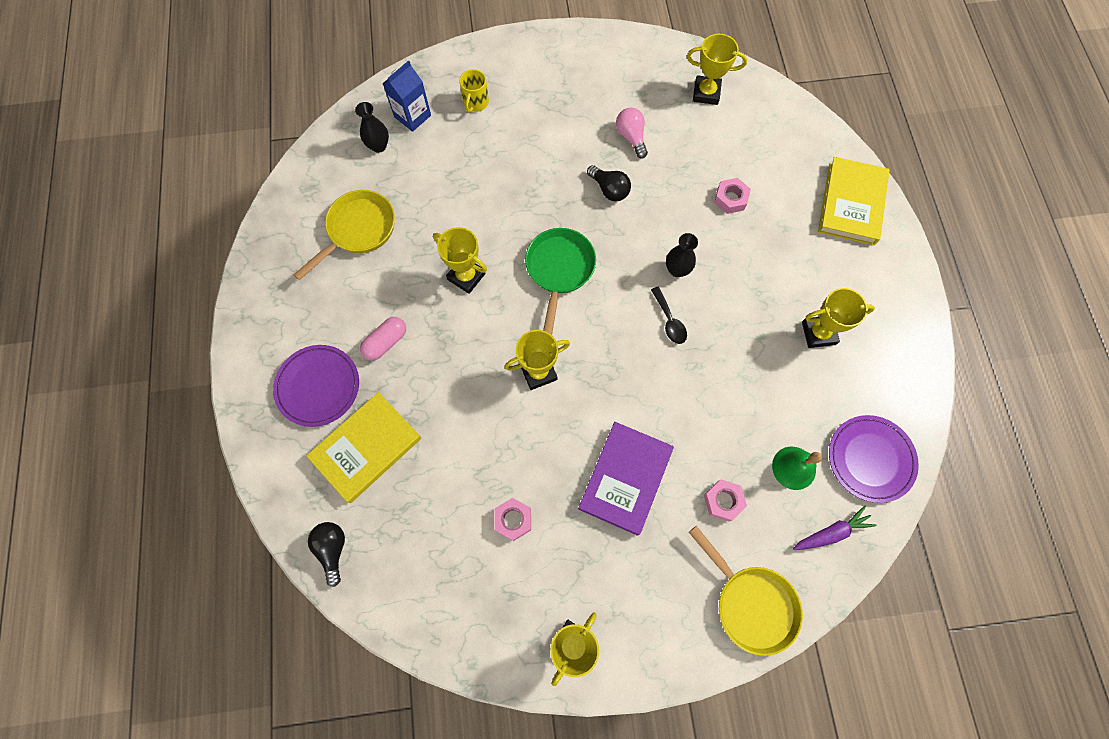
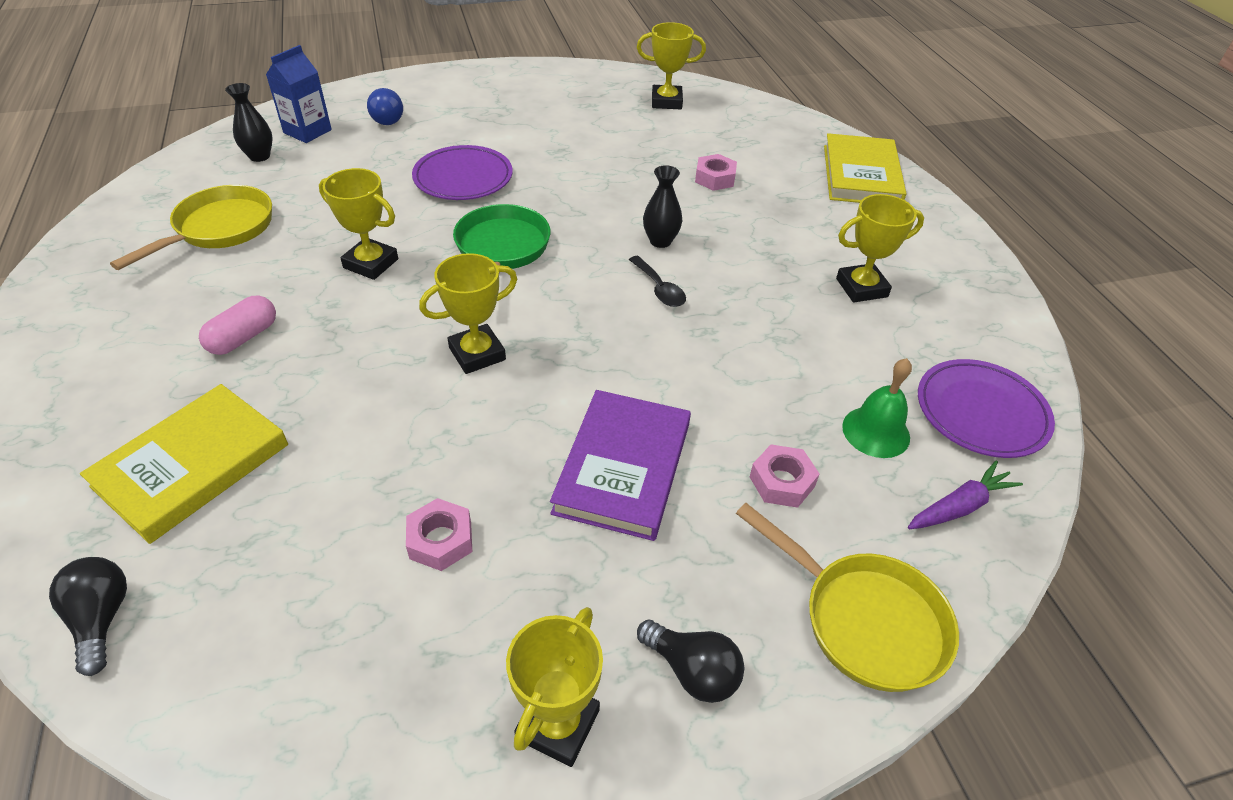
camera: 10 degrees left, 25 degrees down
purple plate [273,345,359,427] -> purple plate moved to [412,145,513,200]
yellow mug [459,69,489,113] -> blue light bulb [367,88,403,125]
black light bulb [587,165,631,201] -> black light bulb moved to [637,619,744,703]
pink light bulb [616,107,648,159] -> none

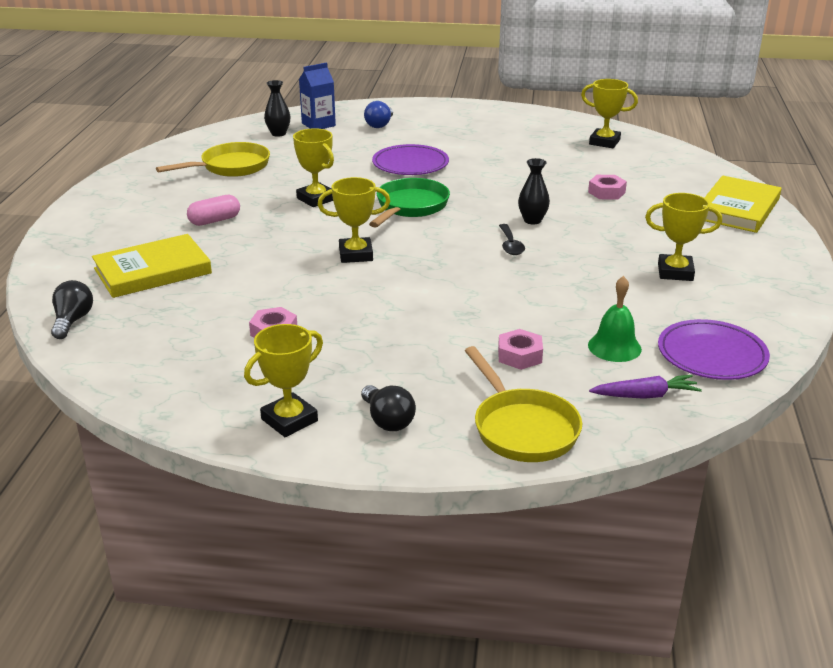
camera: 25 degrees right, 15 degrees down
purple book [550,390,691,541] -> none

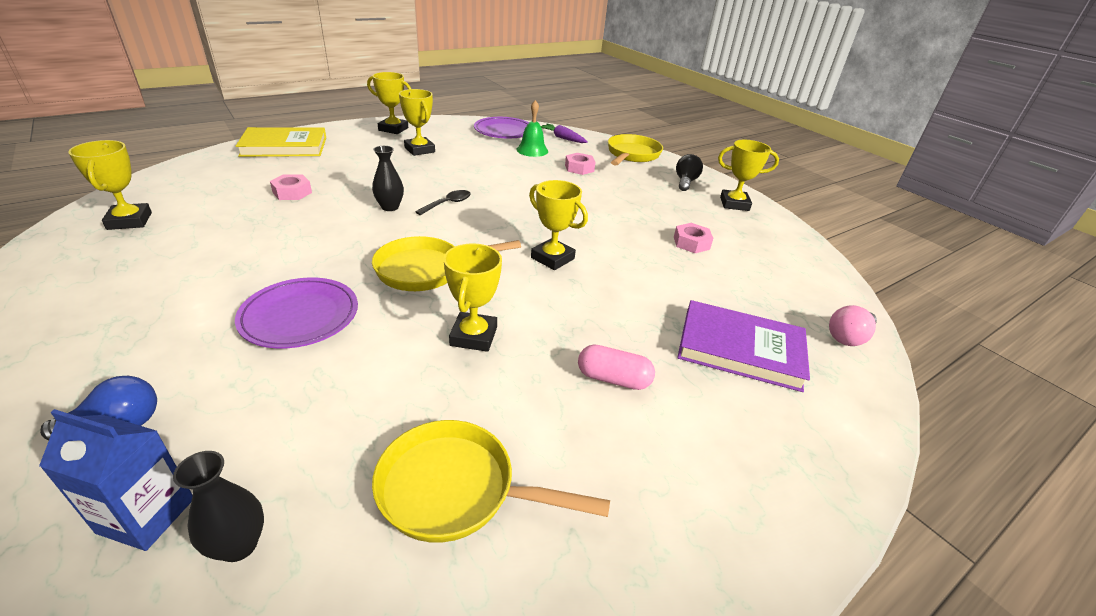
camera: 135 degrees left, 5 degrees up
black light bulb [51,280,93,339] -> pink light bulb [829,305,877,346]
yellow book [92,234,212,298] -> purple book [677,300,810,392]
green pan [369,178,450,227] -> yellow pan [372,236,521,291]
none -> yellow trophy [367,72,411,134]

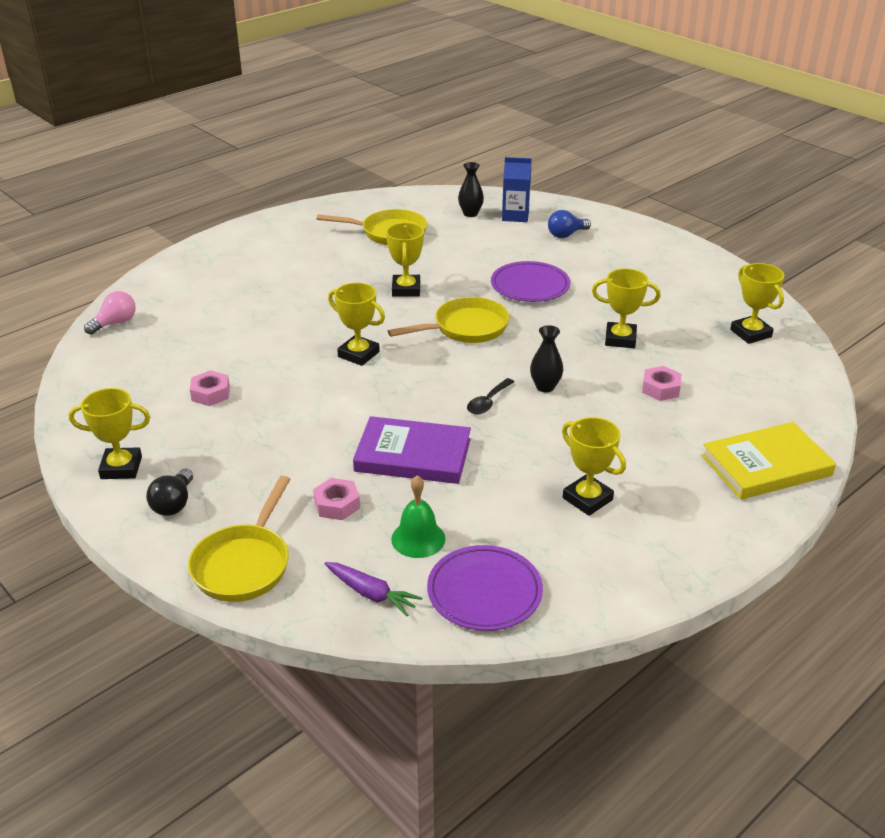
camera: 175 degrees right, 0 degrees up
yellow trophy [367,72,411,134] -> yellow trophy moved to [592,268,661,348]
pink capsule [578,344,655,390] -> none
purple book [677,300,810,392] -> purple book moved to [353,416,471,484]

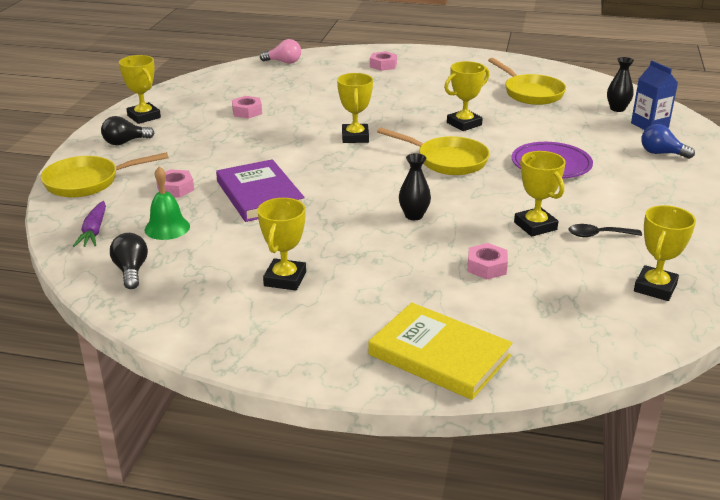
camera: 55 degrees right, 5 degrees down
purple plate [427,545,543,631] -> black light bulb [110,233,148,289]
black spoon [467,378,514,415] -> black spoon moved to [568,224,642,237]
none -> pink nut [370,51,397,71]

